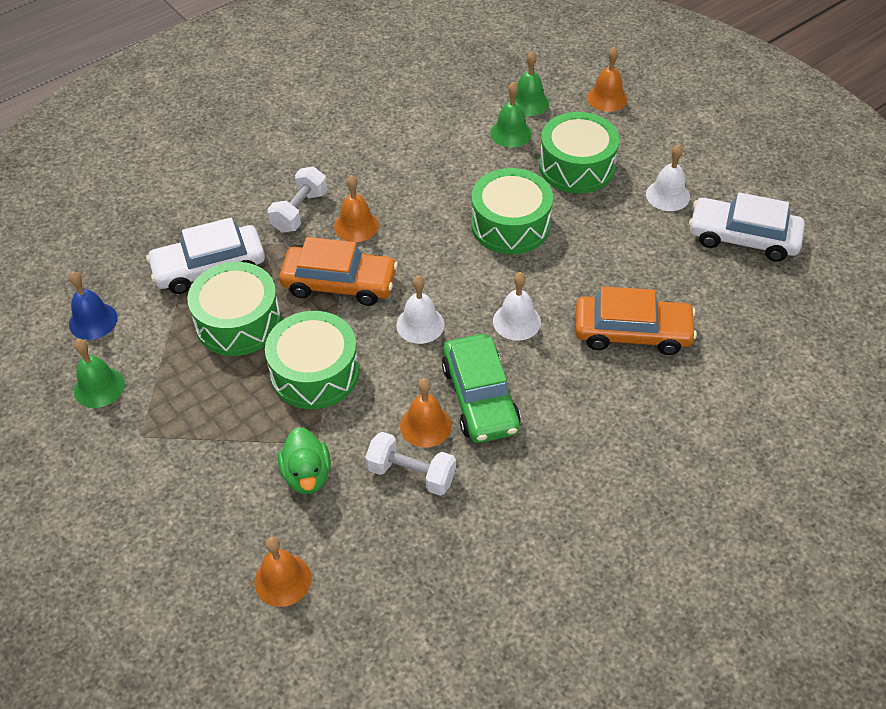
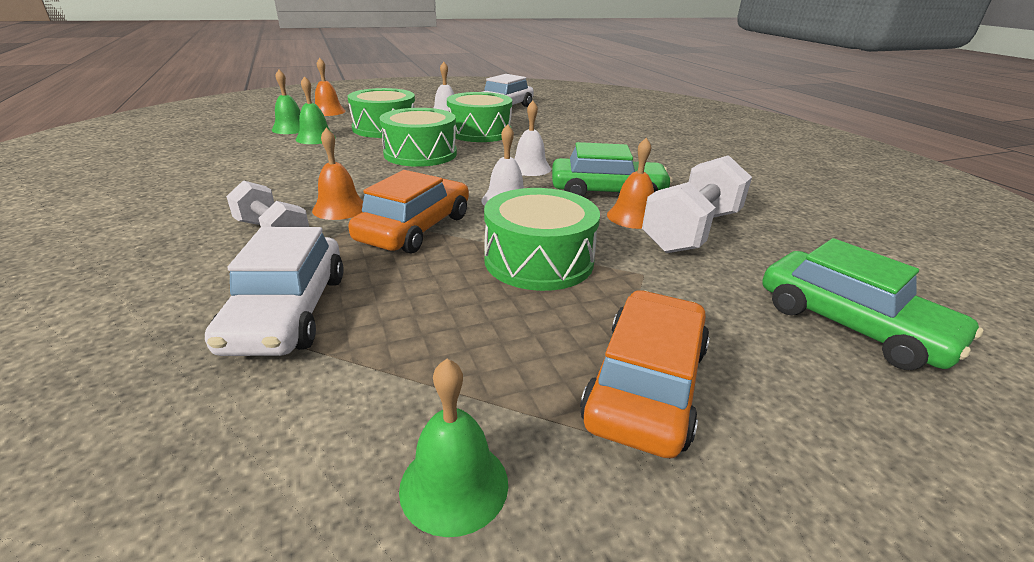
camera: 75 degrees left, 20 degrees down
blue bell [69,272,117,340] -> none
green drum [187,262,281,356] -> green drum moved to [447,92,512,142]
orange bell [254,537,311,607] -> green car [762,238,983,370]
green duck [278,427,331,494] -> none
white dumbbell [365,432,456,496] -> white dumbbell [642,155,752,253], size x1.52
orange car [575,286,697,355] -> orange car moved to [580,290,710,459]

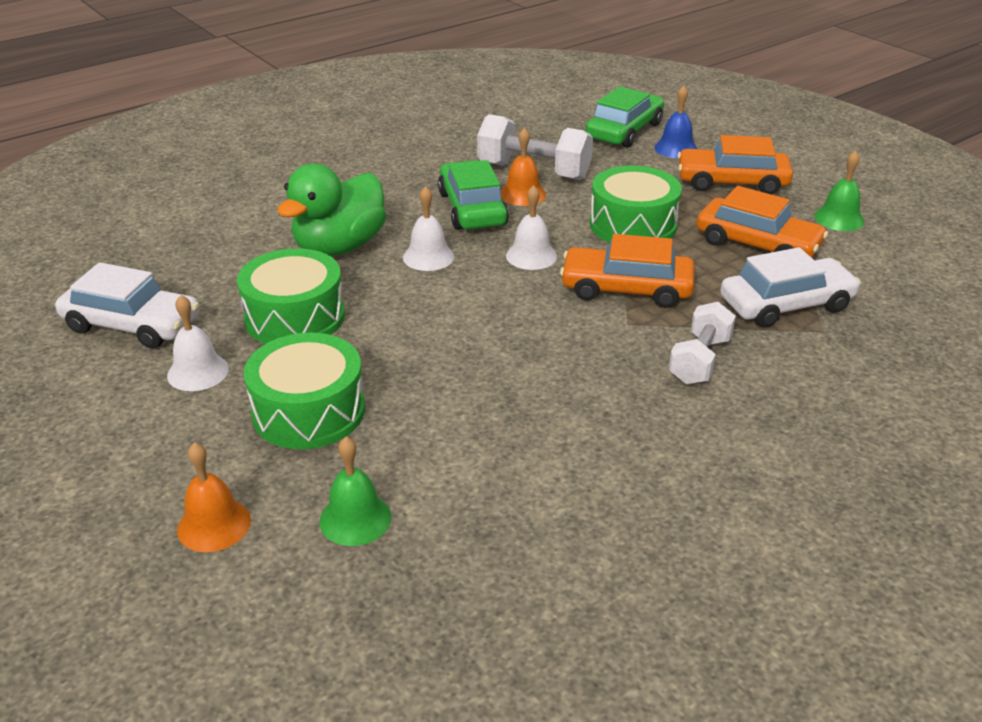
camera: 105 degrees left, 5 degrees up
green bell [296,76,336,144] -> none
orange bell [312,128,363,220] -> none
green drum [379,108,457,167] -> none
none -> green duck [277,164,386,256]
none -> blue bell [655,85,697,158]
none -> orange car [696,186,828,258]

